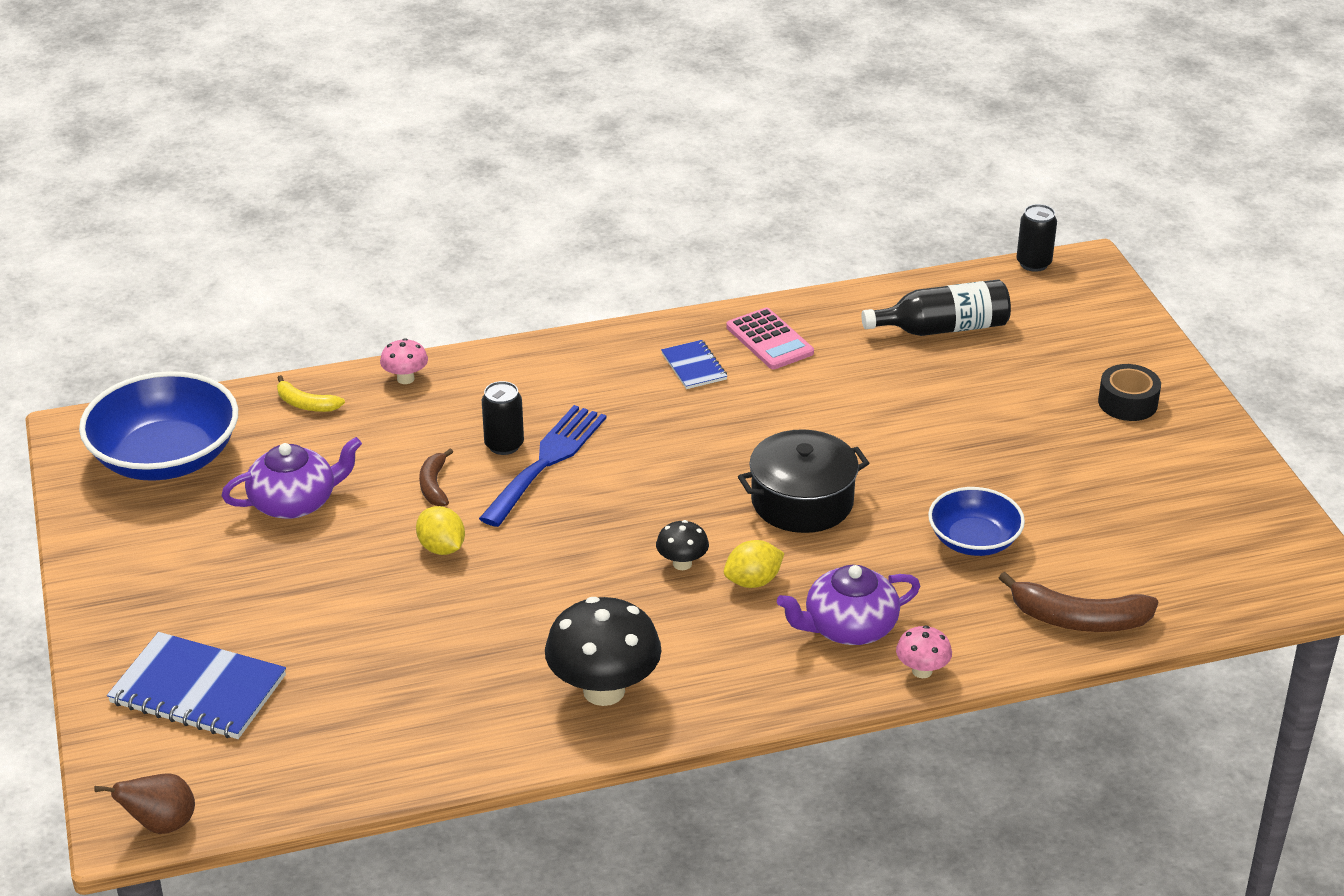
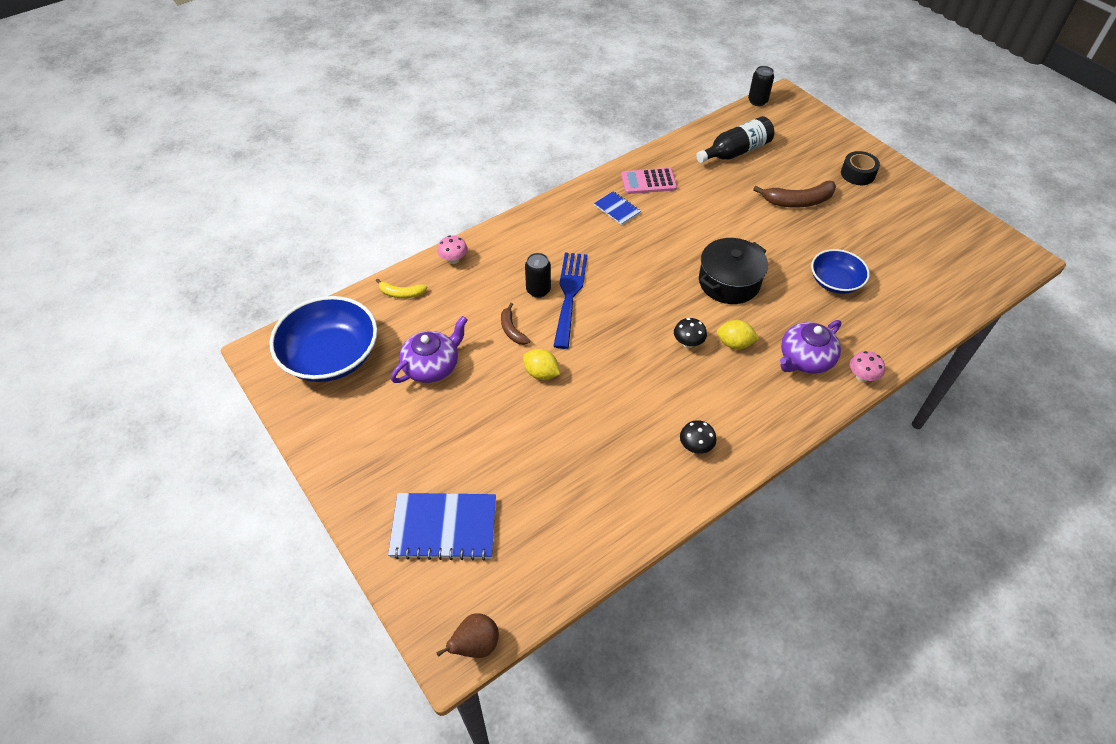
camera: 20 degrees left, 15 degrees up
black mushroom [545,597,662,706] -> black mushroom [680,420,716,454], size x0.49
yellow lemon [724,540,785,588] -> yellow lemon turned 60 degrees clockwise [717,320,759,349]
pink calculator [726,308,814,369] -> pink calculator turned 135 degrees clockwise [621,168,677,194]
brown banana [999,572,1159,632] -> brown banana moved to [753,181,836,208]

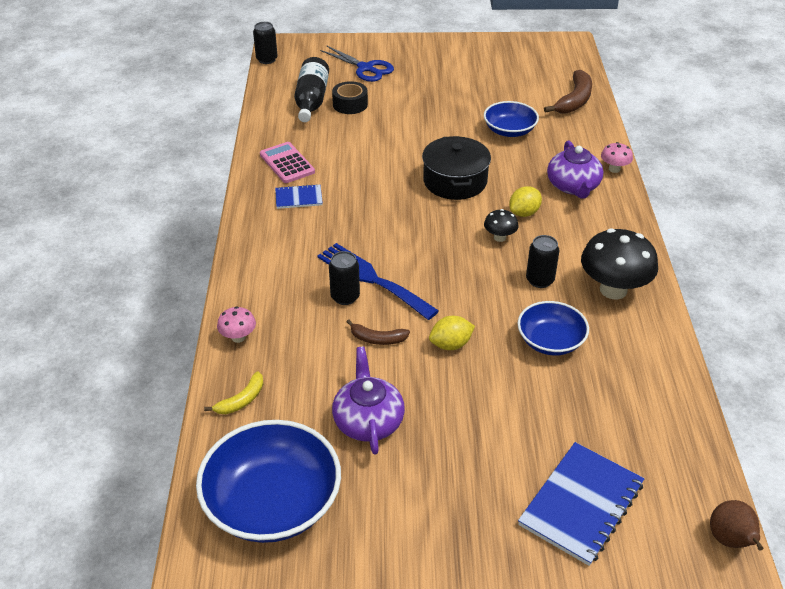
camera: 55 degrees left, 10 degrees down
pink calculator [621,168,677,194] -> pink calculator turned 120 degrees clockwise [260,142,315,183]
black mushroom [680,420,716,454] -> black mushroom [581,229,658,300], size x2.05
brown banana [753,181,836,208] -> brown banana moved to [544,70,592,114]
black tape [841,151,880,185] -> black tape moved to [332,81,368,114]
none -> blue scissors [320,45,394,82]
none -> blue bowl [517,301,589,355]
none -> black can [526,235,559,288]

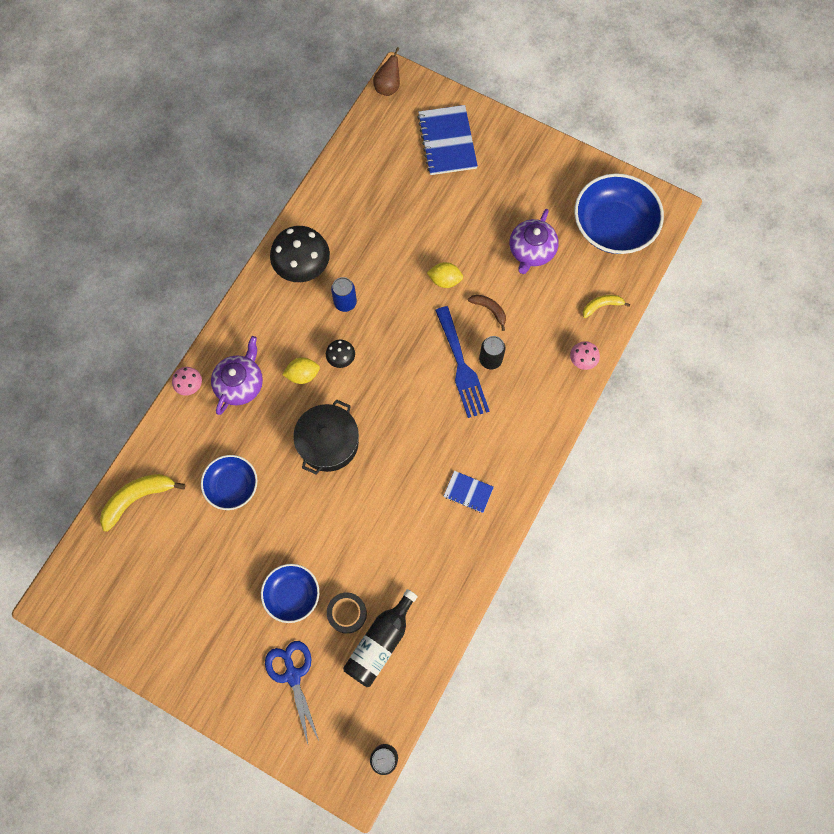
camera: 150 degrees left, 30 degrees up
pink calculator [260,142,315,183] -> none
blue bowl [517,301,589,355] -> blue bowl moved to [261,564,319,623]
blue notebook [518,442,644,566] -> blue notebook turned 75 degrees counterclockwise [417,105,478,175]
black can [526,235,559,288] -> blue can [331,277,357,312]
brown banana [544,70,592,114] -> yellow banana [100,474,185,532]

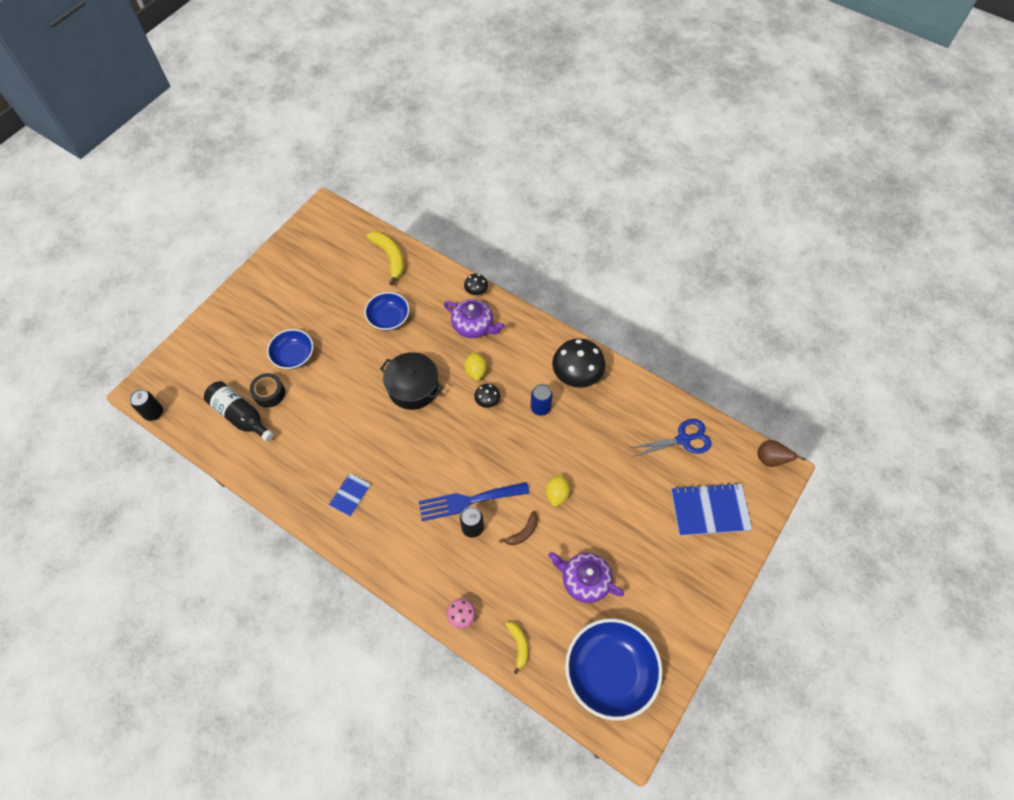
camera: 95 degrees right, 10 degrees down
pink mushroom [172,367,202,395] -> black mushroom [464,274,488,295]
blue scissors [265,641,319,744] -> blue scissors moved to [630,419,712,457]

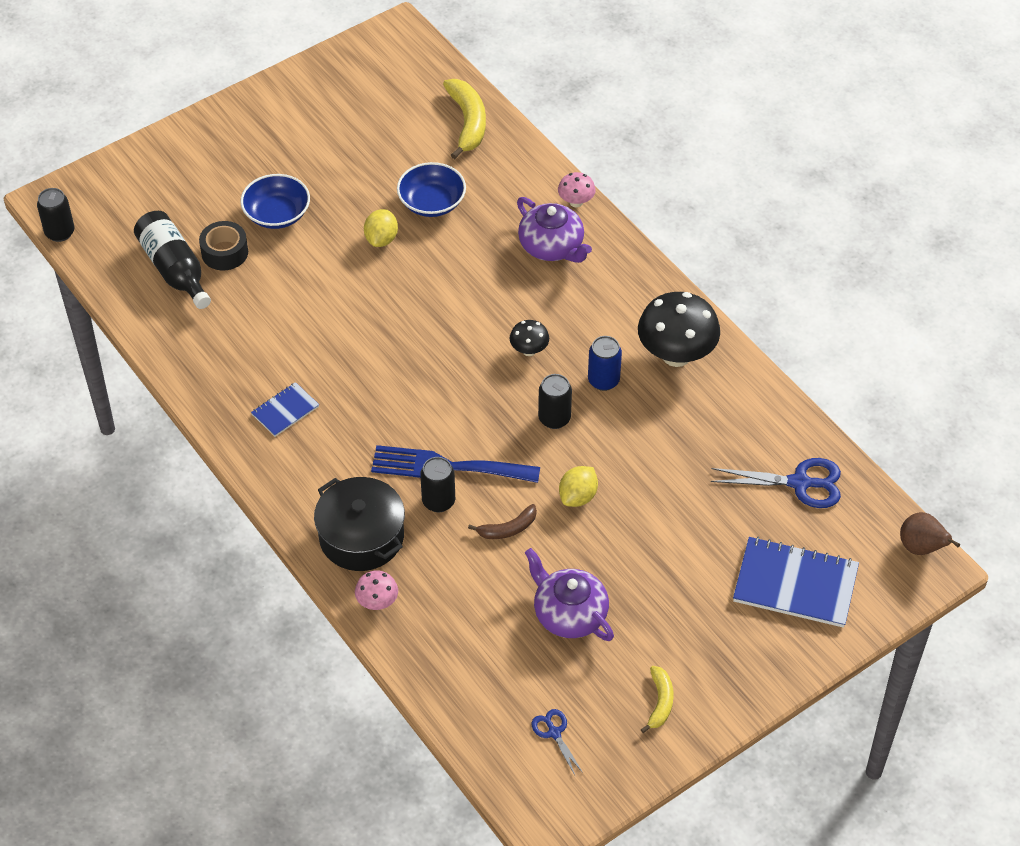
camera: 20 degrees right, 10 degrees down
black pot [380,352,443,410] -> black pot moved to [314,477,405,571]
black mushroom [464,274,488,295] -> pink mushroom [558,172,596,207]
yellow lemon [465,352,487,380] -> yellow lemon moved to [364,209,398,247]
yellow banana [505,622,528,674] -> yellow banana moved to [640,666,674,733]
blue bowl [565,618,663,721] -> blue scissors [532,709,583,777]
none -> black can [538,374,572,429]

